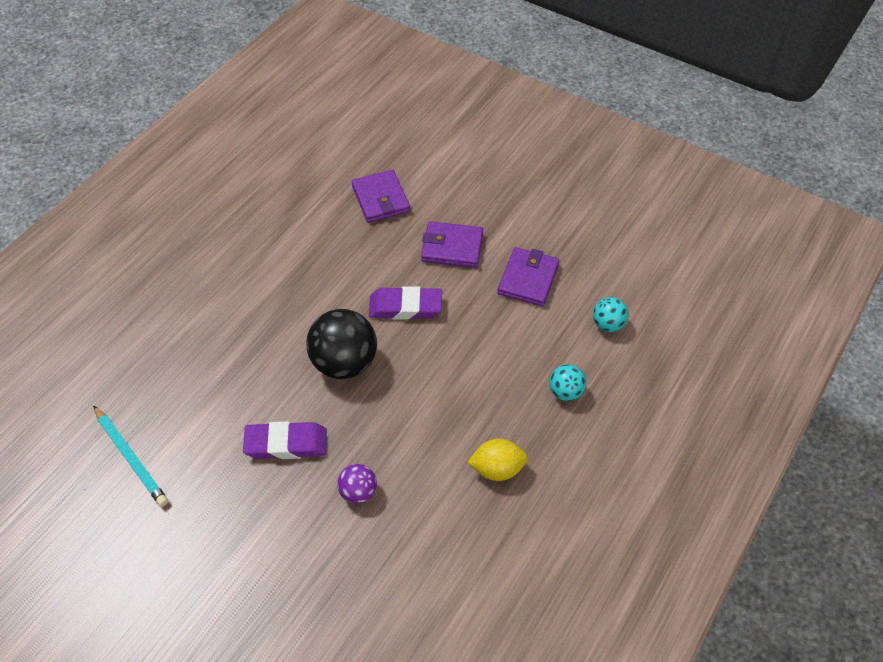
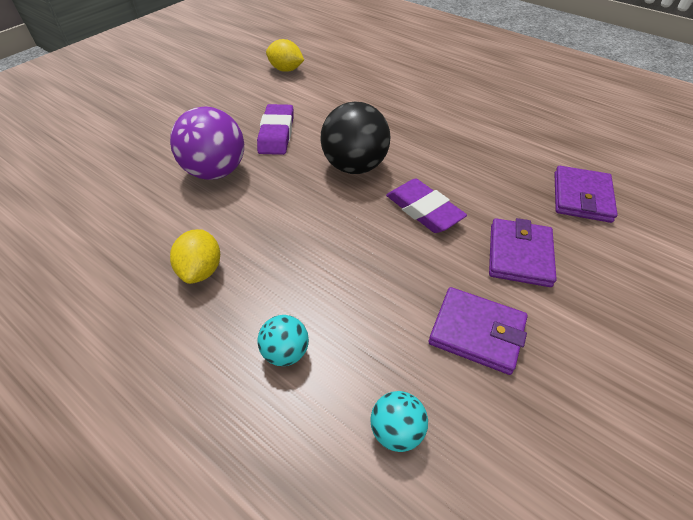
camera: 95 degrees right, 5 degrees down
turquoise pencil [93,405,168,507] -> yellow lemon [266,39,304,72]
purple ball [337,464,377,504] -> purple ball [170,106,244,180], size x1.93
purple wallet [352,170,410,223] -> purple wallet turned 60 degrees counterclockwise [555,166,618,223]
purple eraser [369,286,442,320] -> purple eraser turned 45 degrees counterclockwise [386,179,467,233]

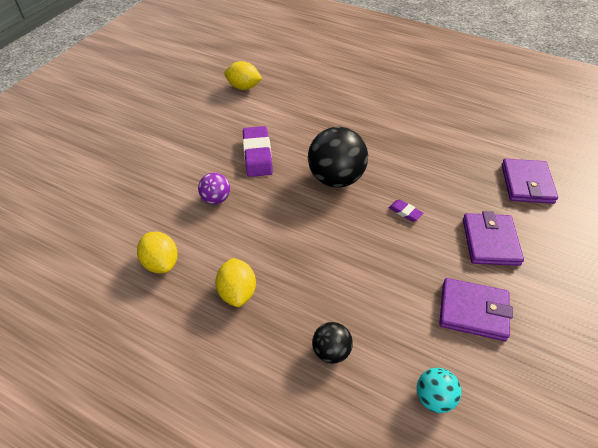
camera: 10 degrees left, 0 degrees up
purple ball [170,106,244,180] -> purple ball [198,173,230,204], size x0.52
turquoise ball [257,315,309,366] -> black ball [312,322,353,364]
purple eraser [386,179,467,233] -> purple eraser [389,199,423,222], size x0.48
none -> yellow lemon [137,232,178,273]

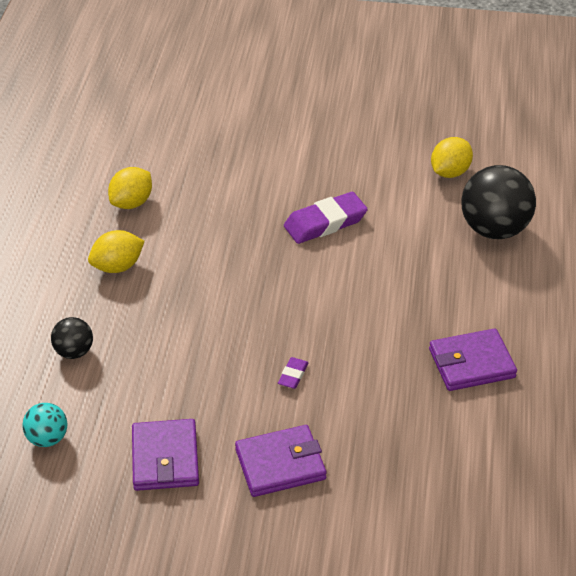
camera: 70 degrees right, 5 degrees down
purple ball [198,173,230,204] -> none
yellow lemon [224,61,262,90] -> yellow lemon turned 45 degrees clockwise [431,137,473,178]
black ball [308,127,368,188] -> black ball moved to [461,165,536,239]
purple wallet [502,159,558,204] -> purple wallet moved to [429,328,517,391]

